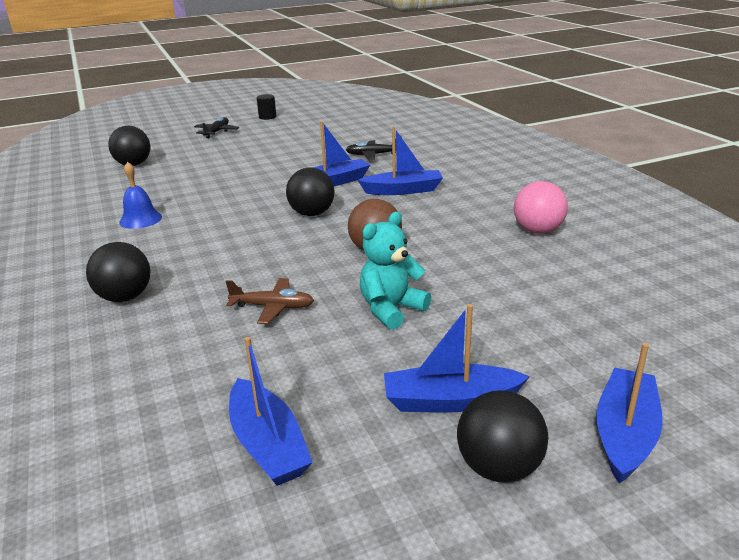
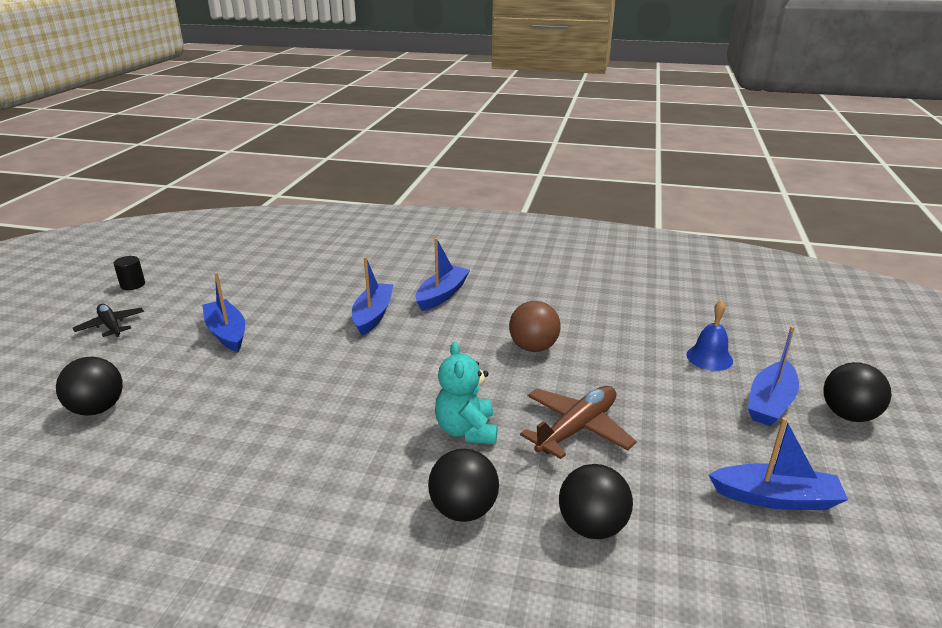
camera: 55 degrees left, 0 degrees up
blue bell [119,162,162,229] -> blue bell moved to [686,300,733,371]
brown plane [225,278,314,324] -> brown plane [520,386,637,459], size x1.50
black ball [286,167,335,216] -> black ball moved to [559,464,633,539]
black plane [346,136,402,159] -> none
turquoise teddy bear [360,212,431,330] -> turquoise teddy bear moved to [435,342,498,444]
pink ball [514,181,568,234] -> none
blue boat [597,343,663,484] -> blue boat moved to [202,272,245,352]

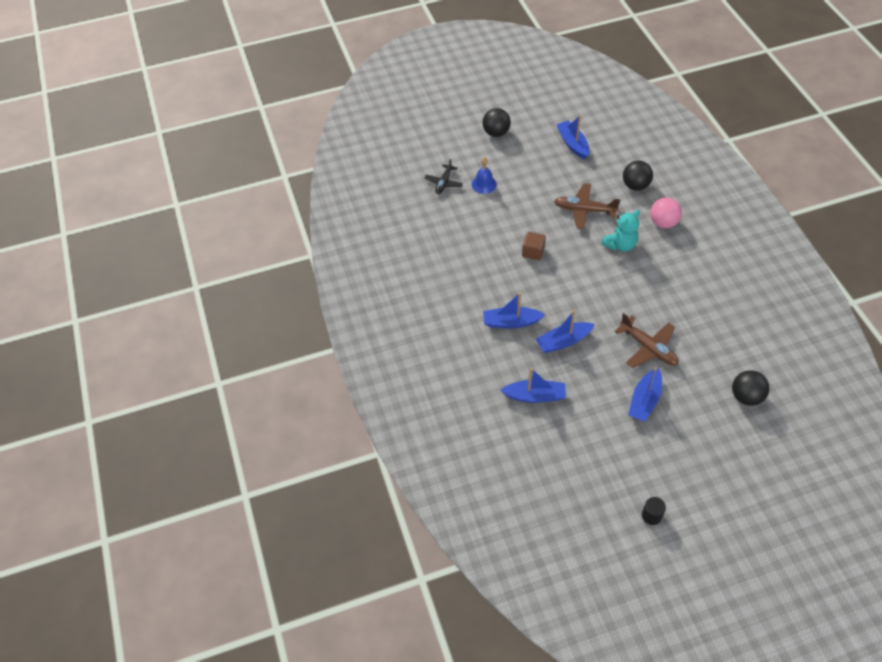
camera: 120 degrees left, 25 degrees up
black plane [73,304,144,337] -> black plane moved to [424,159,463,194]
black ball [428,449,499,522] -> pink ball [650,198,682,228]
brown ball [509,301,561,352] -> brown cube [522,232,546,260]
blue boat [748,326,799,426] -> blue boat moved to [500,368,566,403]
none -> brown plane [615,313,679,368]

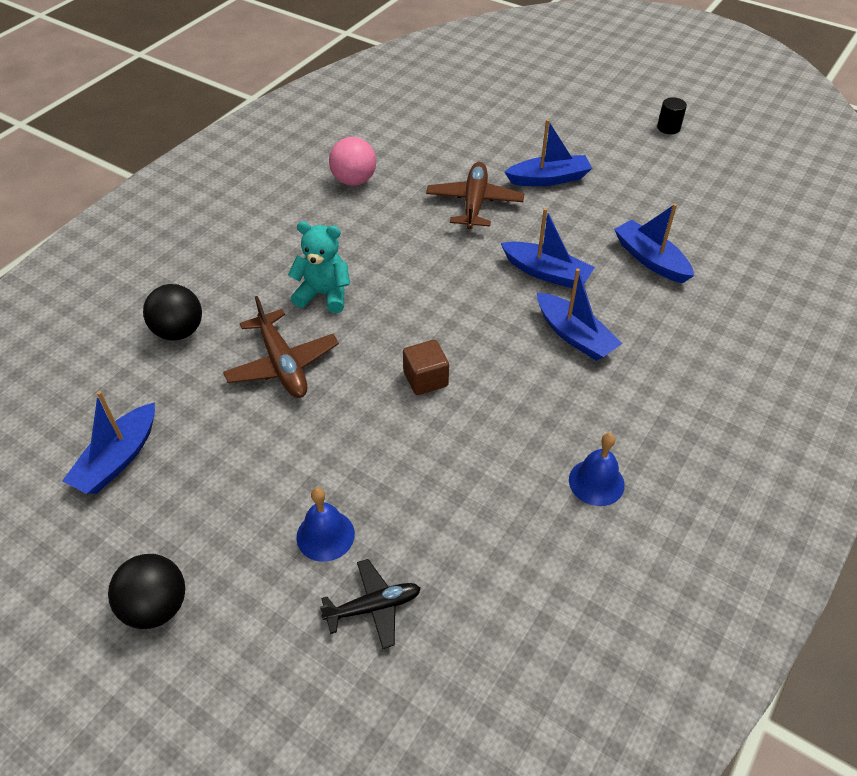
camera: 130 degrees left, 5 degrees down
pink ball [650,198,682,228] -> pink ball moved to [329,137,376,186]
black ball [732,370,770,406] -> none
none -> blue bell [569,433,625,506]

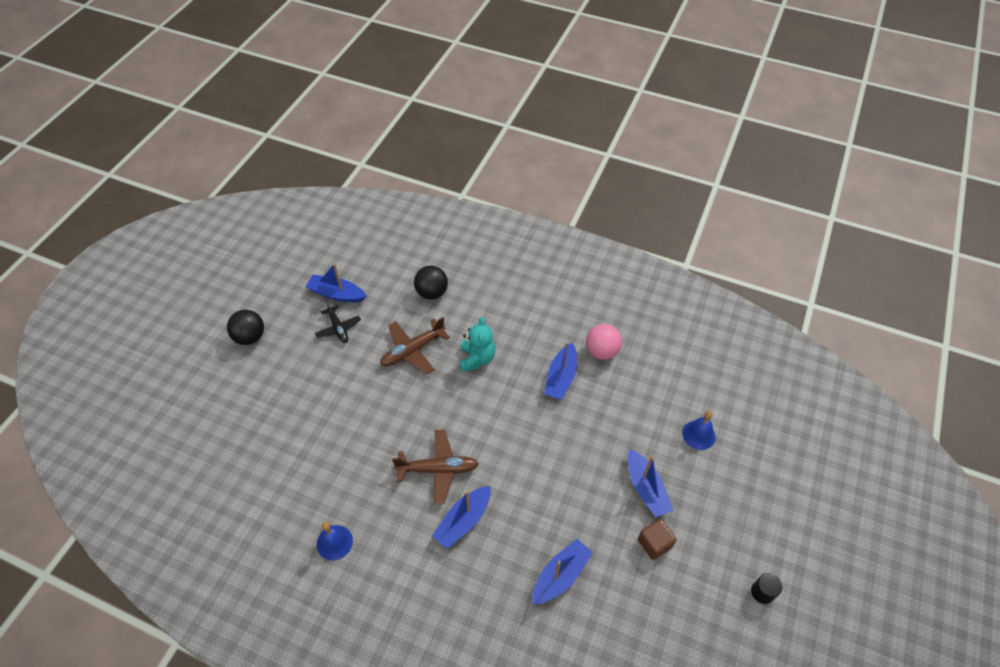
camera: 80 degrees right, 5 degrees up
blue bell [297,488,355,562] -> blue bell moved to [682,410,716,450]
black plane [320,559,421,649] -> black plane moved to [315,301,361,343]
brown cube [403,340,449,395] -> brown cube moved to [638,519,677,560]
brown plane [426,162,524,229] -> brown plane moved to [392,430,479,504]
blue boat [501,208,595,289] -> blue boat moved to [544,342,577,400]

